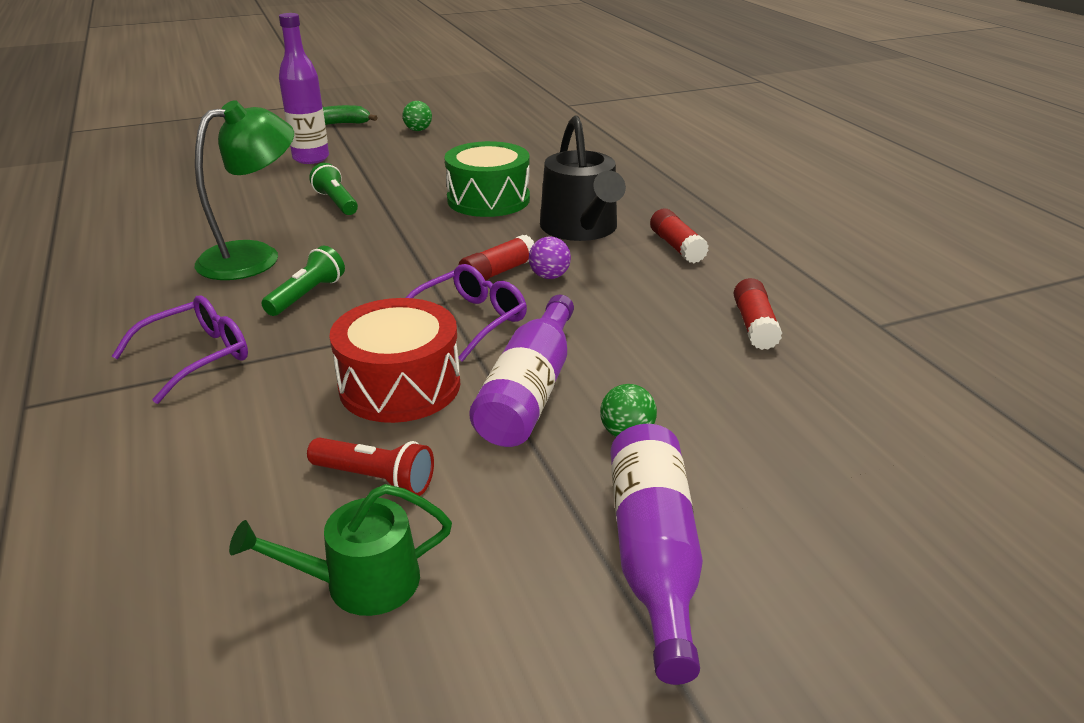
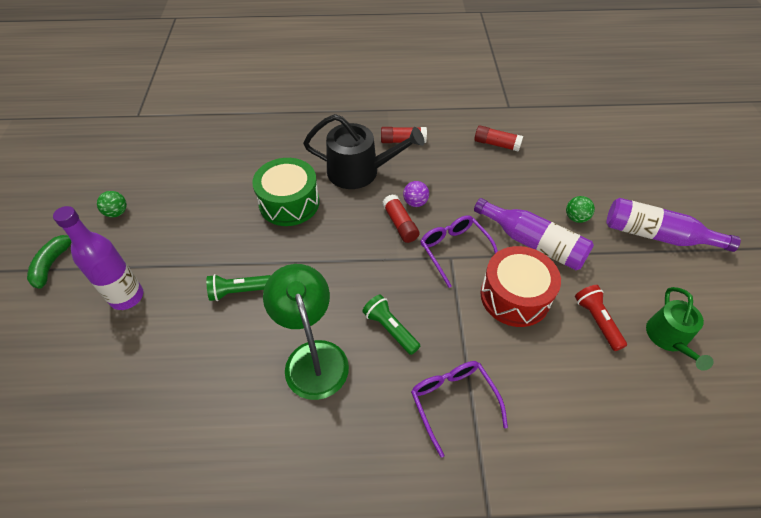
camera: 70 degrees left, 20 degrees up
red flashlight [307,437,434,496] -> red flashlight turned 60 degrees counterclockwise [575,285,627,351]

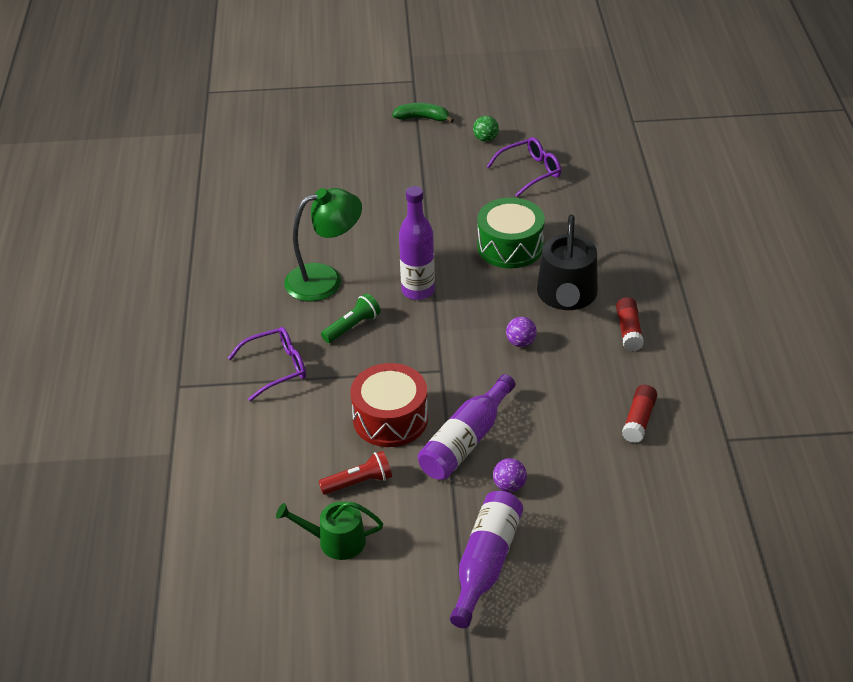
camera: 90 degrees right, 10 degrees down
purple bottle [53,206,143,310] -> purple bottle moved to [399,186,435,300]
green flashlight [206,274,271,301] -> none
red glue stick [382,194,419,243] -> none
purple glasses [420,215,498,288] -> purple glasses moved to [486,137,561,197]
green ball [566,196,595,223] -> purple ball [493,458,527,492]

